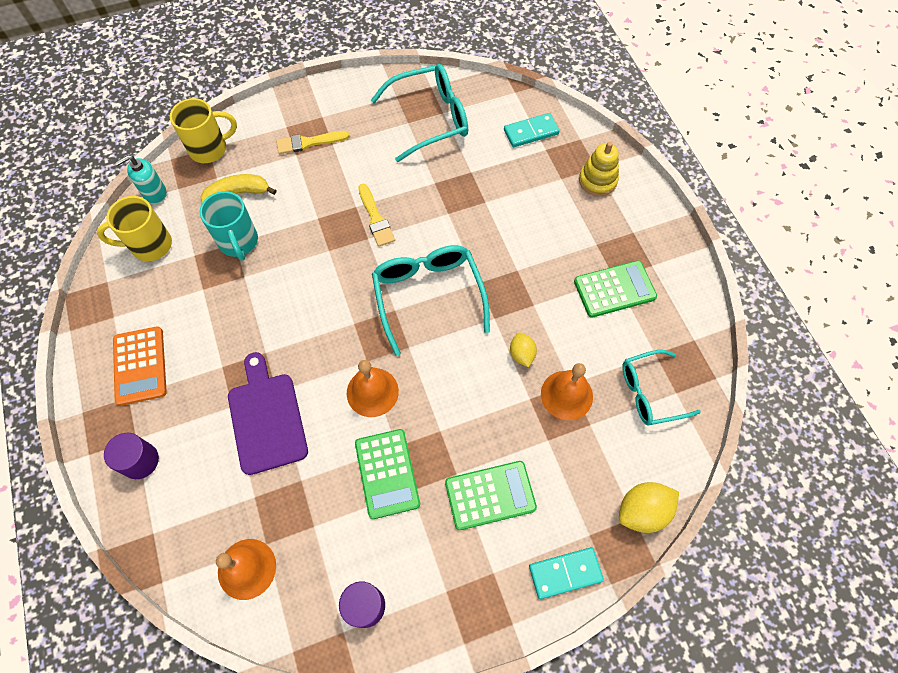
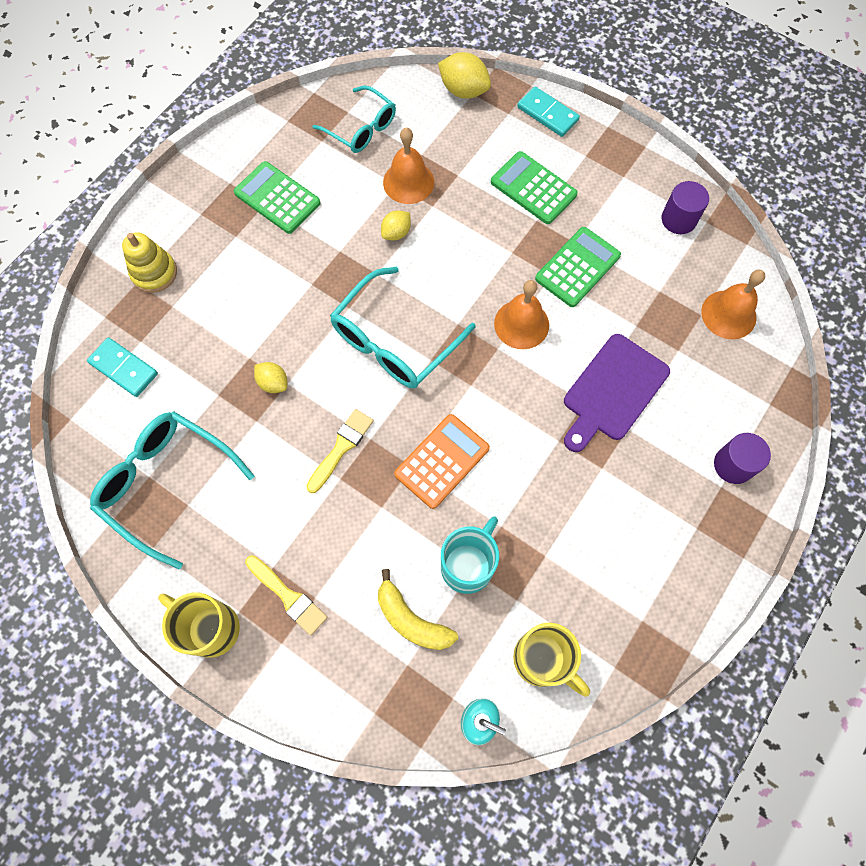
camera: 125 degrees left, 5 degrees up
orange calculator [113,326,167,406] -> orange calculator moved to [394,414,490,509]
yellow mug [170,98,237,163] -> yellow mug moved to [158,592,240,658]
none -> yellow lemon [254,362,287,393]

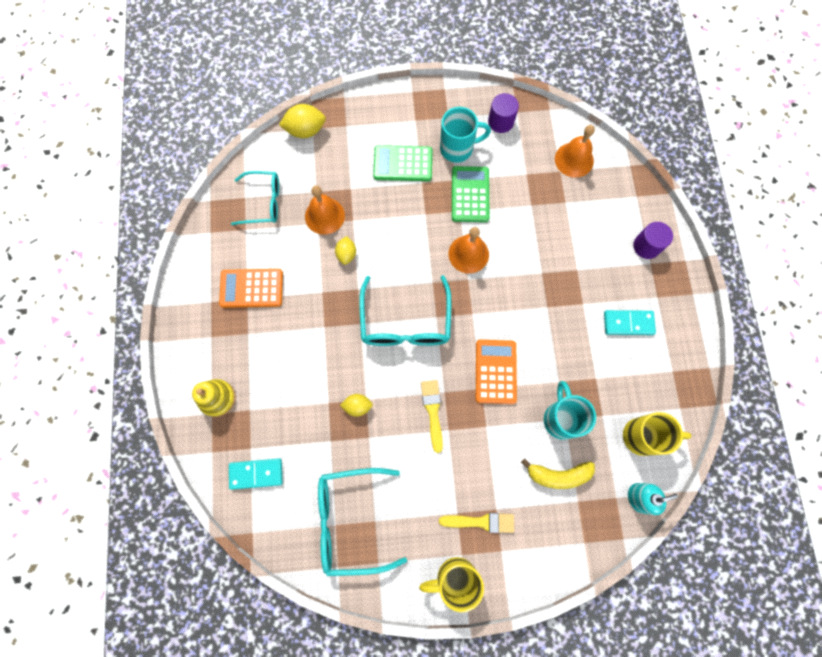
camera: 40 degrees left, 5 degrees up
green calculator [234,161,321,234] -> orange calculator [219,269,283,308]
turquoise domino [517,86,580,137] -> turquoise domino moved to [604,310,656,335]
purple cutting board [564,334,670,452] -> none
none -> turquoise mug [440,107,491,163]

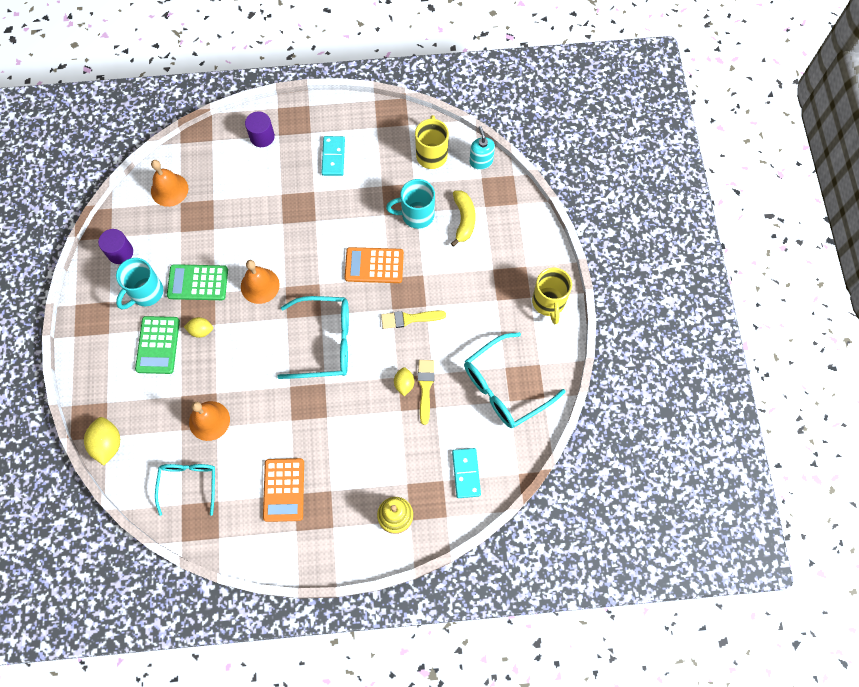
camera: 90 degrees left, 5 degrees down
turquoise glasses [318,468,407,576] -> turquoise glasses turned 60 degrees clockwise [464,332,565,428]
yellow lemon [335,236,356,265] -> yellow lemon moved to [184,317,213,338]
yellow brush [439,513,514,533] -> yellow brush moved to [418,360,434,425]
turquoise mug [440,107,491,163] -> turquoise mug turned 135 degrees counterclockwise [116,258,163,309]

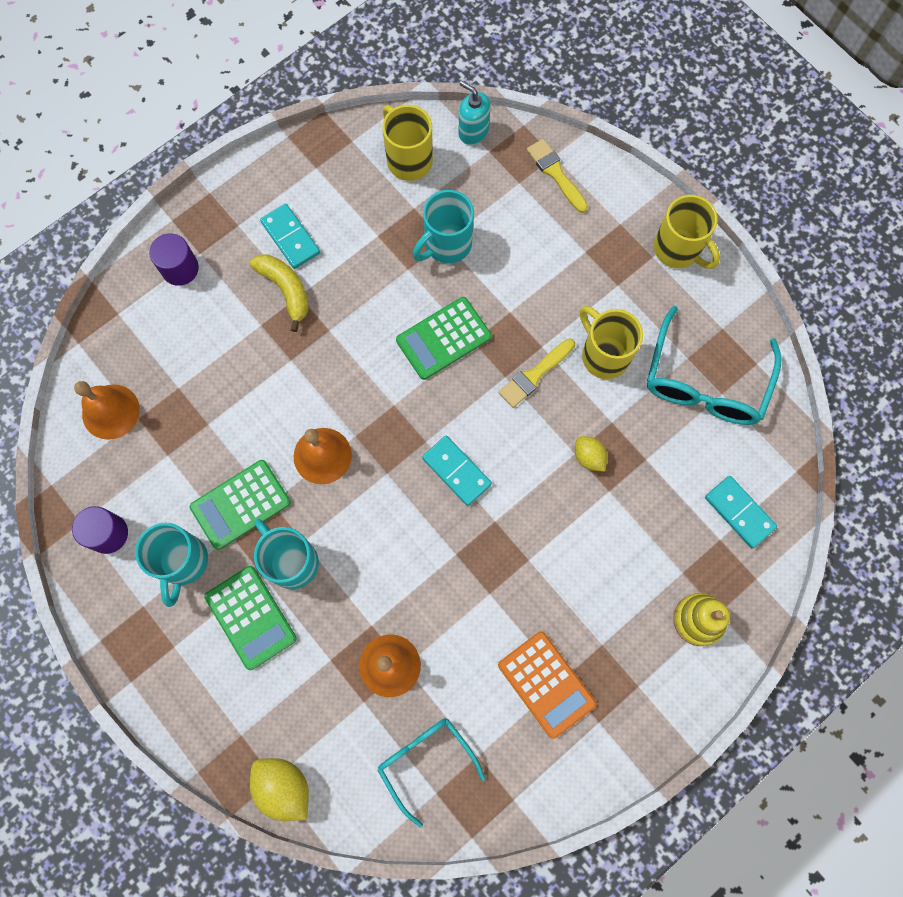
camera: 35 degrees left, 5 degrees up
yellow lemon [184,317,213,338] -> turquoise mug [254,519,319,589]
turquoise glasses [277,296,349,379] -> turquoise domino [422,436,492,506]
orange calculator [345,247,404,283] -> green calculator [396,297,492,380]
yellow brush [418,360,434,425] -> yellow brush moved to [527,139,588,213]
yellow banana [451,191,476,247] -> yellow banana moved to [249,254,309,332]
none -> yellow mug [580,306,643,379]

